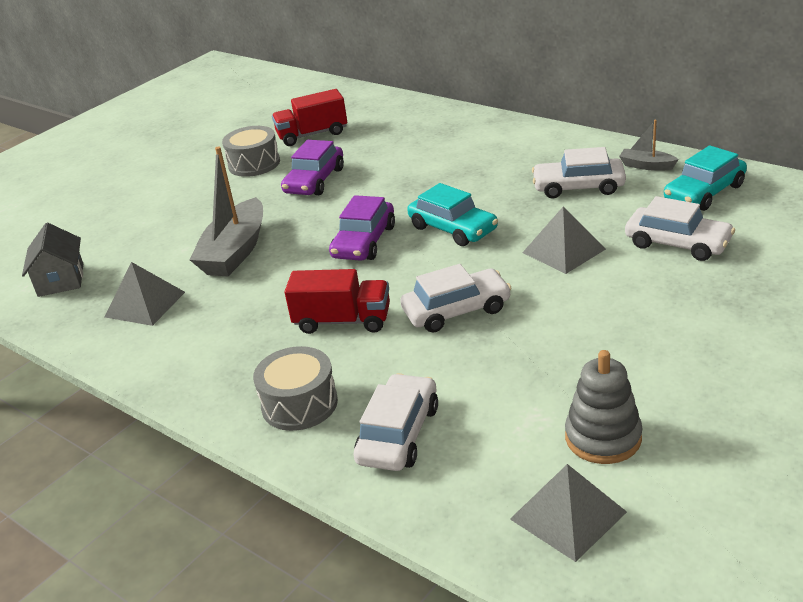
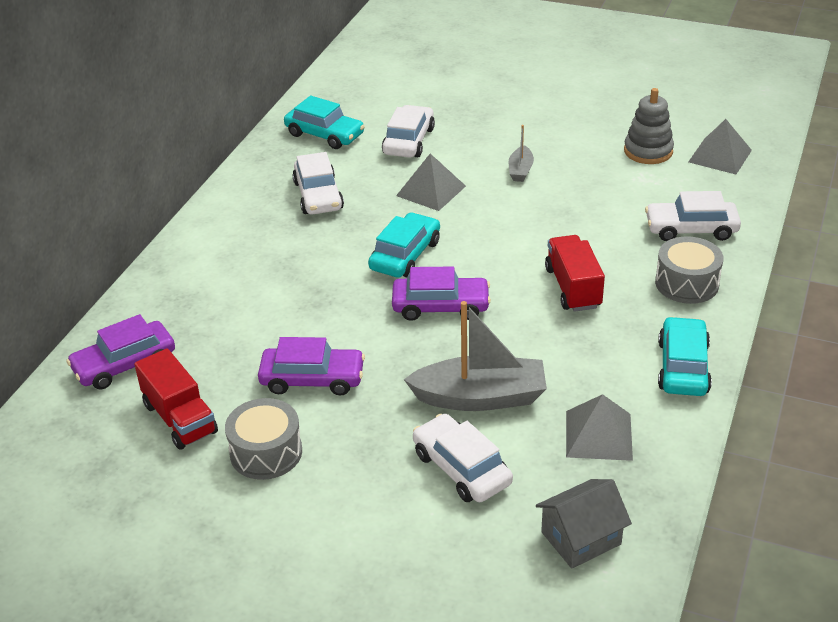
camera: 110 degrees left, 5 degrees up
white car [400,264,511,333] -> white car moved to [413,414,513,502]
grey boat [619,120,679,171] -> grey boat moved to [508,125,534,182]
none -> purple car [66,314,175,390]
none -> turquoise car [658,316,712,396]

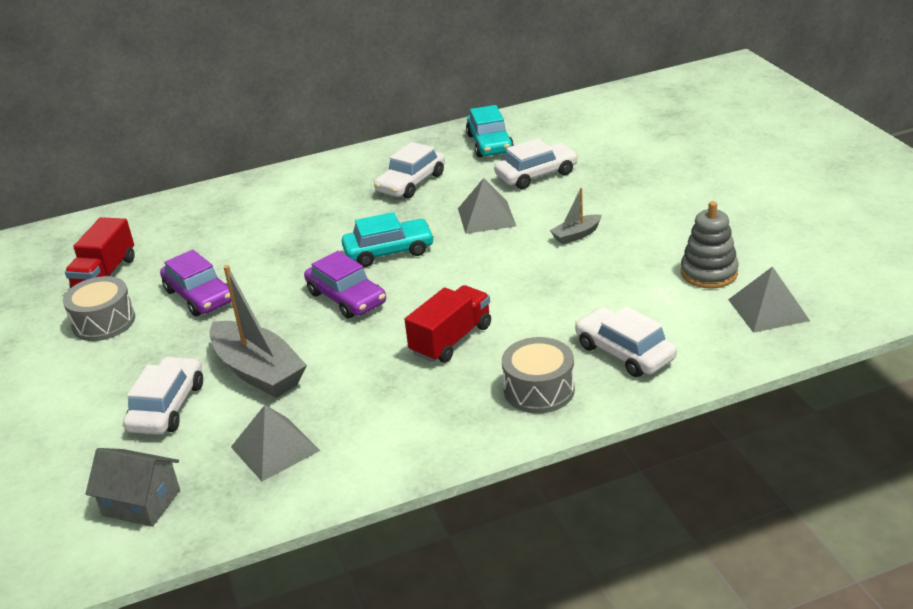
camera: 50 degrees right, 5 degrees down
purple car [66,314,175,390] -> none
turquoise car [658,316,712,396] -> none

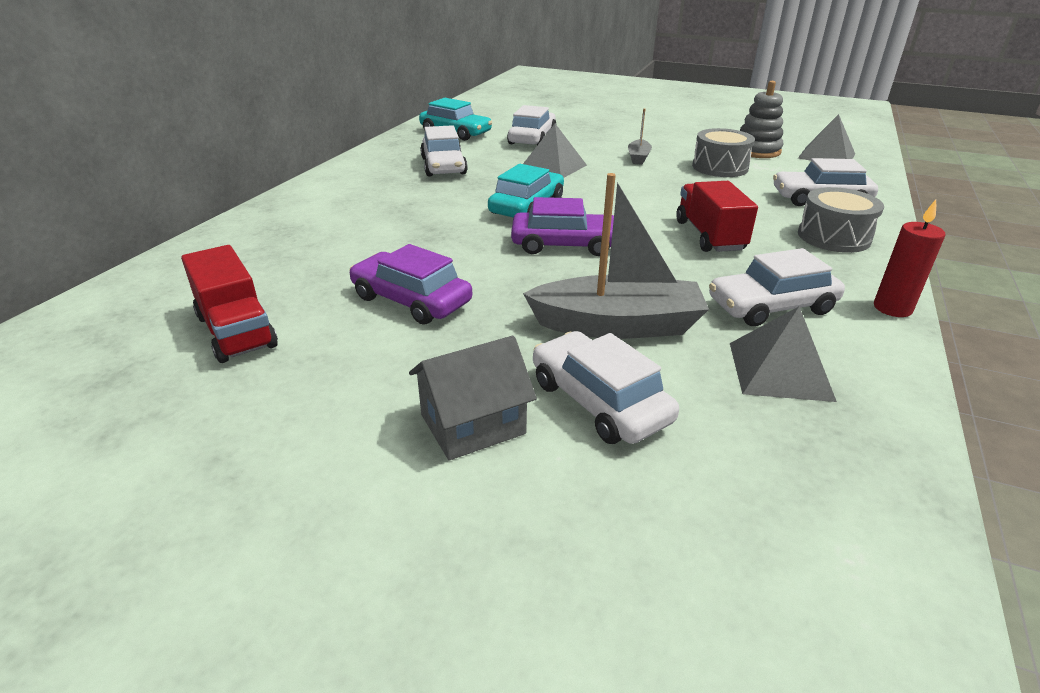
camera: 50 degrees left, 0 degrees up
grey drum [63,276,135,341] -> grey drum moved to [692,128,755,177]
grey house [86,448,180,527] -> grey house moved to [409,336,537,460]
purple car [160,250,231,316] -> purple car turned 150 degrees counterclockwise [349,244,472,325]
none -> white car [709,248,845,327]
none -> red candle [874,200,946,317]

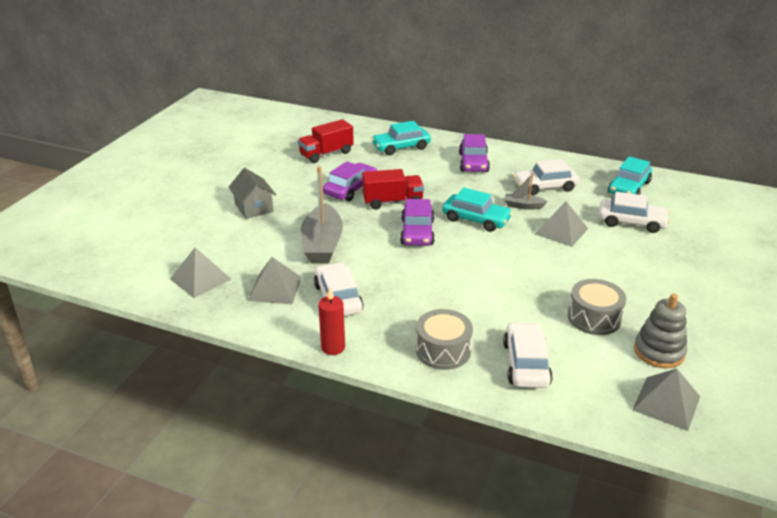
camera: 90 degrees right, 0 degrees up
white car [533,331,679,444] -> none
grey boat [628,108,652,165] -> grey boat moved to [505,173,547,210]
red truck [676,181,758,252] -> red truck moved to [362,169,424,210]
none -> grey pyramid [170,248,231,298]
none -> turquoise car [371,121,431,155]
none -> purple car [459,134,490,172]

